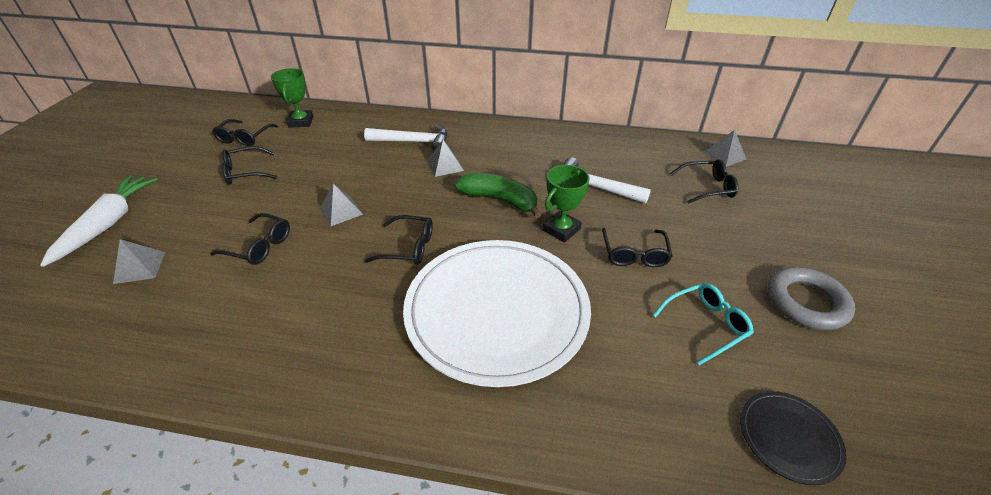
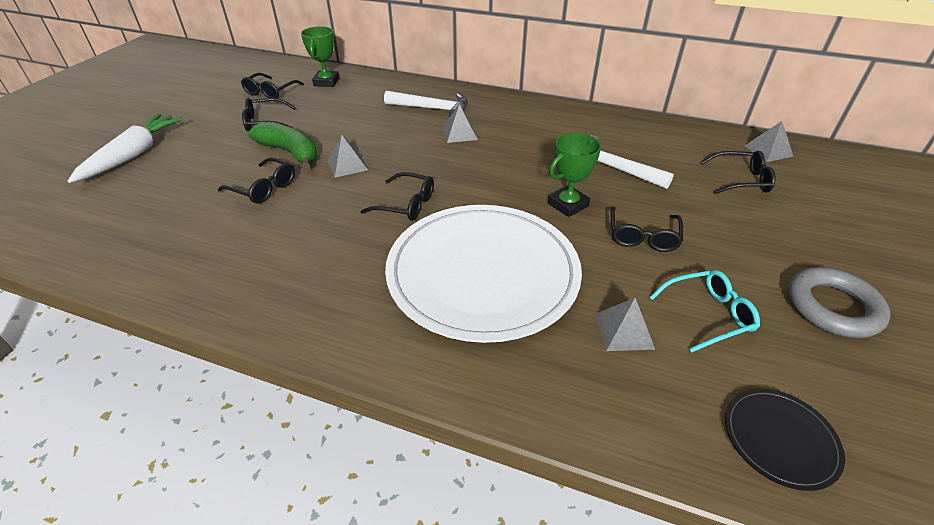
camera: 10 degrees right, 0 degrees up
grey pyramid [113,239,165,284] -> grey pyramid moved to [595,298,655,351]
green banana [455,173,542,218] -> green banana moved to [248,122,317,169]

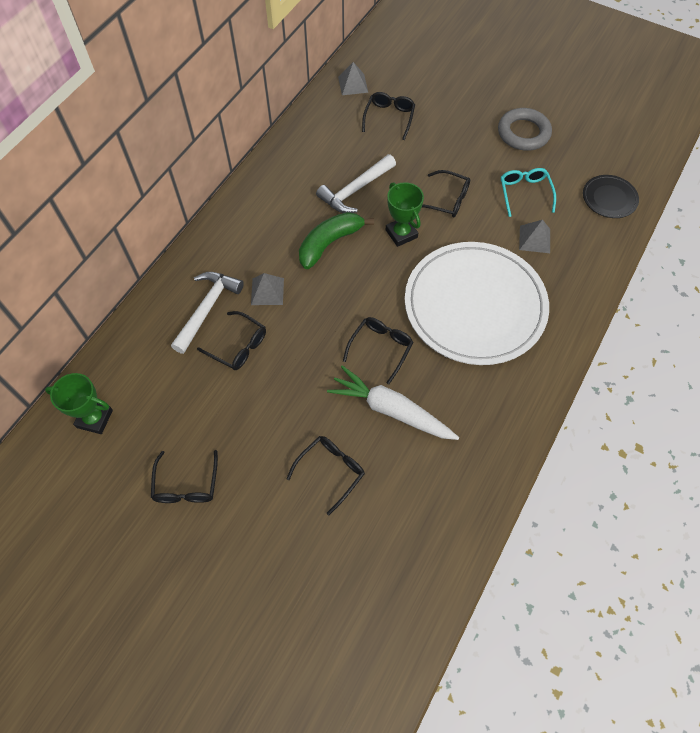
camera: 80 degrees left, 20 degrees up
white carrot [68,114,183,183] -> white carrot moved to [327,365,459,440]
black glasses [241,73,304,98] -> black glasses moved to [197,311,266,370]
green banana [248,122,317,169] -> green banana moved to [299,212,374,269]
grey pyramid [327,135,368,178] -> none

